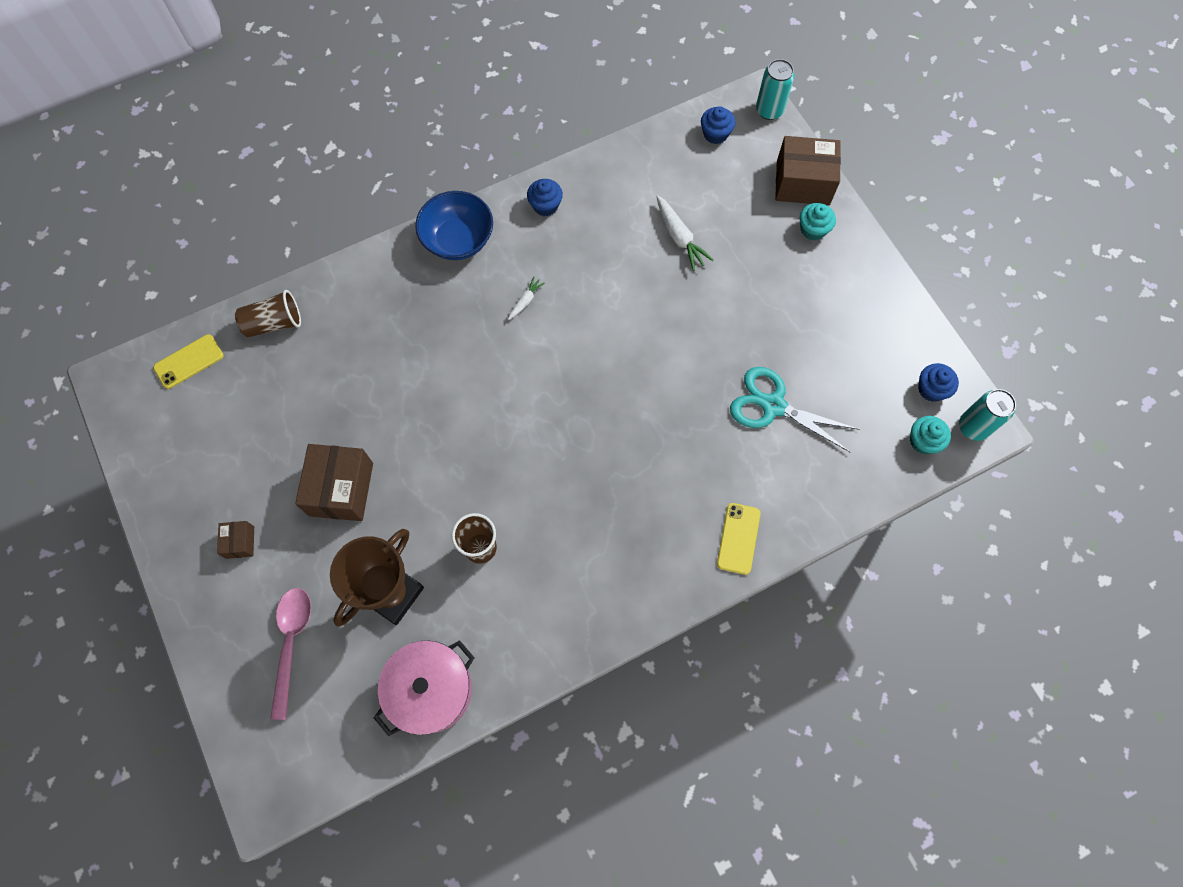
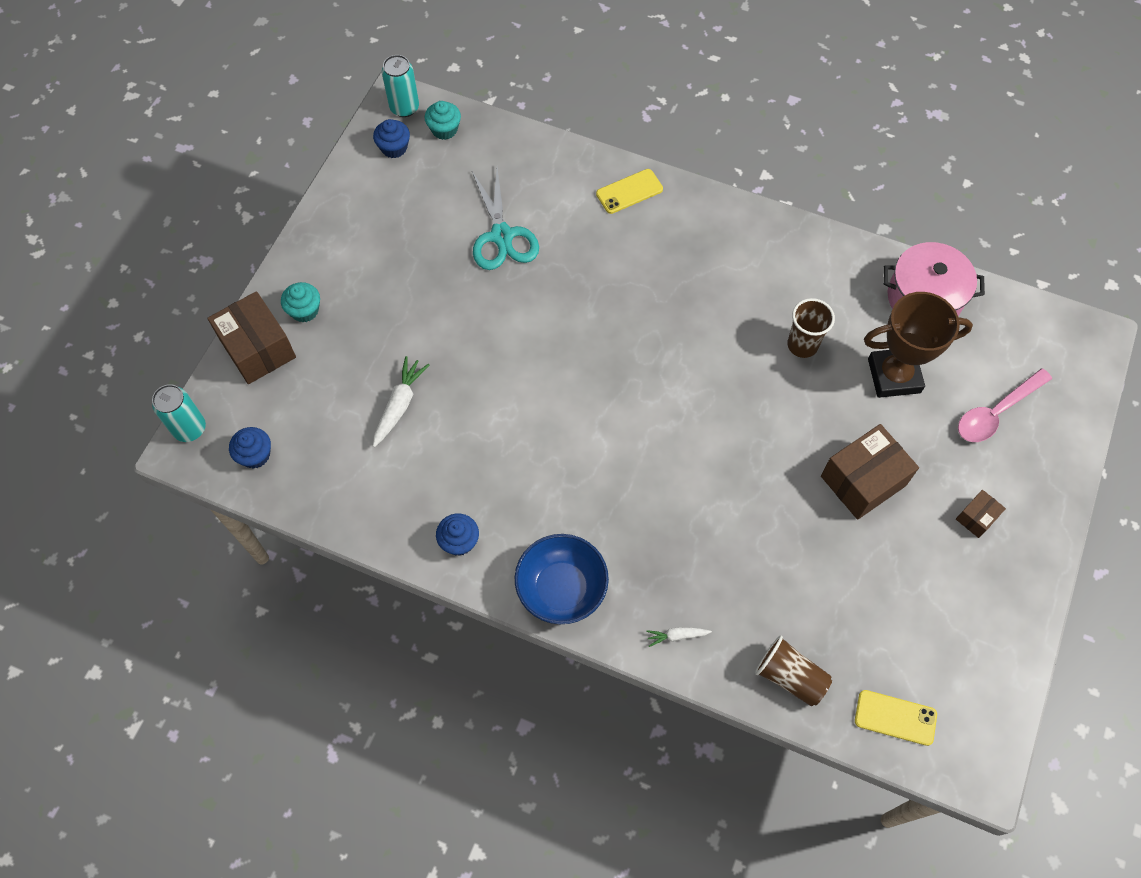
camera: 130 degrees left, 5 degrees down
white carrot [508,276,545,320] -> white carrot moved to [646,627,712,647]

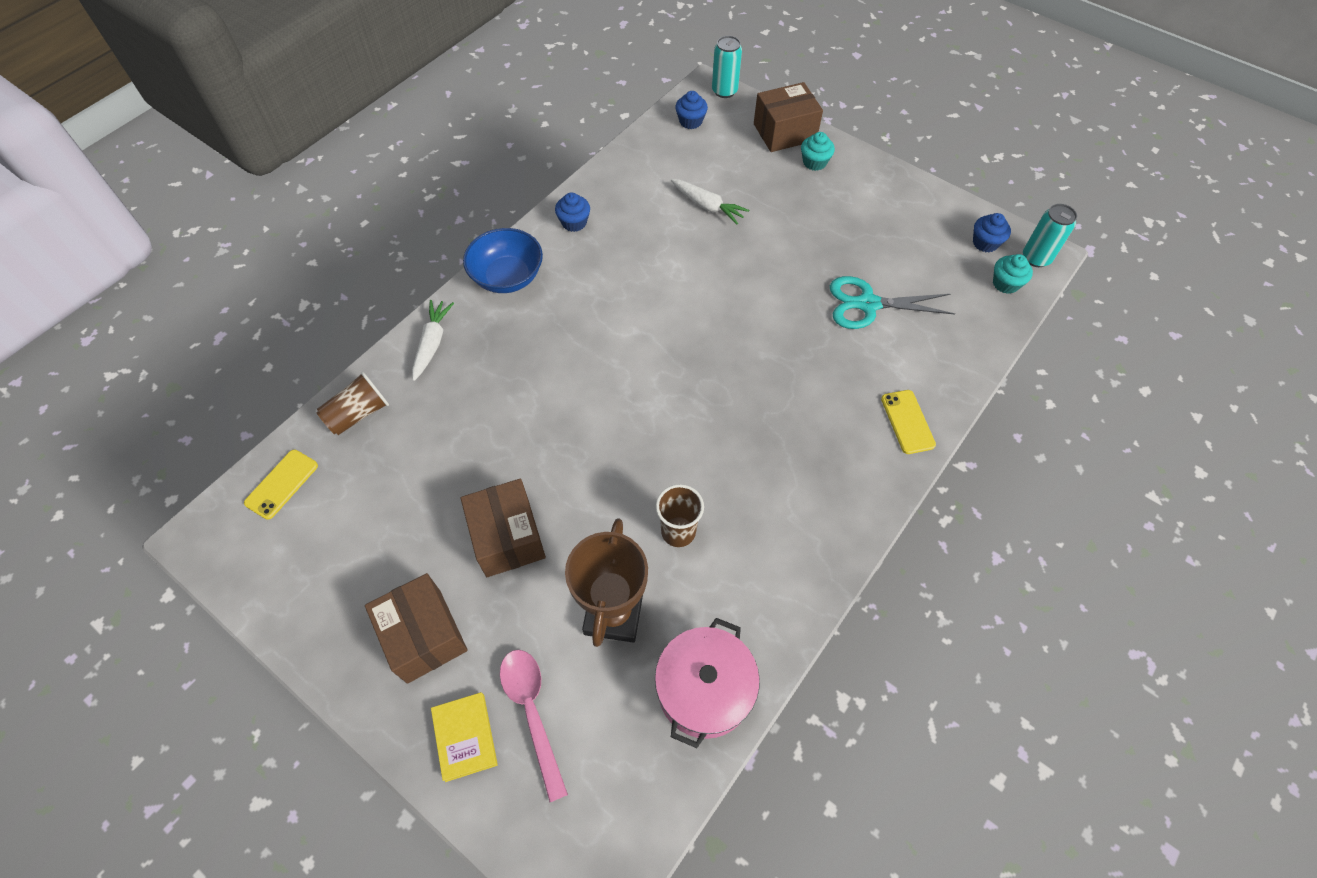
camera: 105 degrees right, 5 degrees down
white carrot [646,627,712,647] -> white carrot [412,300,454,381], size x1.74
brown box [956,490,1006,538] -> brown box [365,573,468,684], size x2.02
none -> yellow book [431,692,498,782]

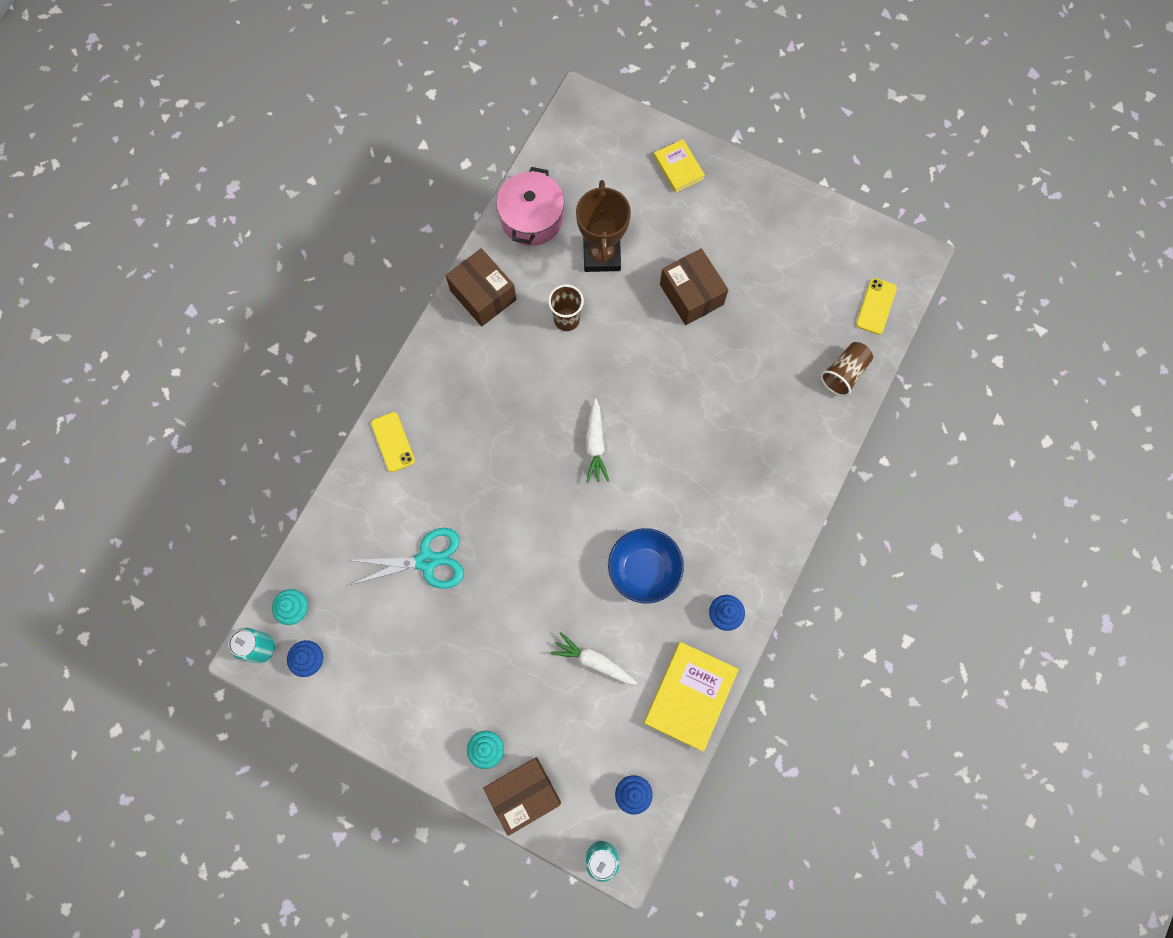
camera: 170 degrees right, 15 degrees up
brown box [365,573,468,684] -> brown box moved to [446,248,516,326]
white carrot [412,300,454,381] -> white carrot moved to [586,398,609,483]
blue bowl [463,228,543,293] -> blue bowl moved to [608,528,684,603]
pink spoon [500,650,568,802] -> none
none -> yellow book [644,642,739,751]

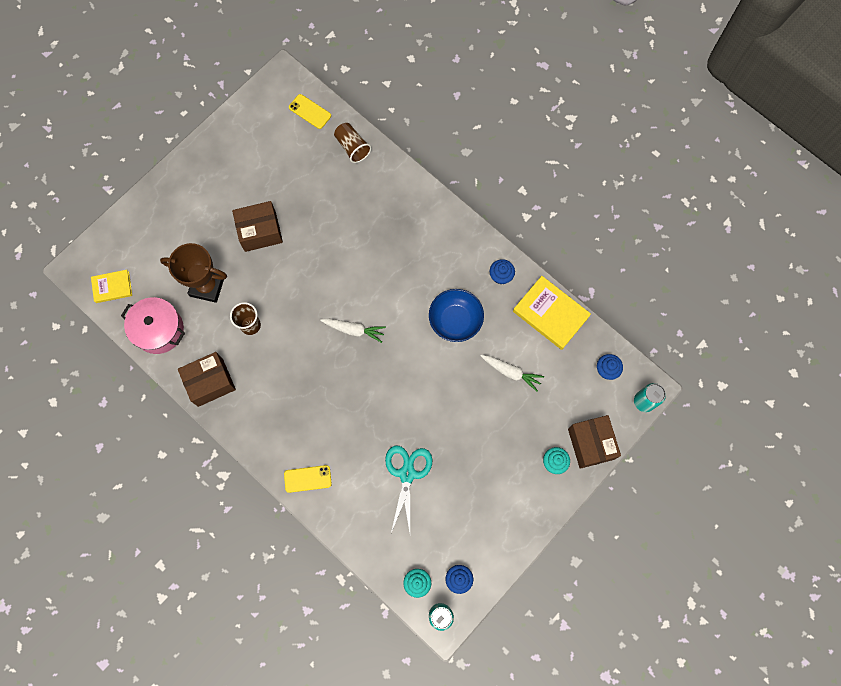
camera: 75 degrees left, 0 degrees up
white carrot [550,632,638,685] -> white carrot turned 105 degrees counterclockwise [480,355,544,392]
yellow book [654,139,705,193] -> yellow book moved to [91,270,132,303]

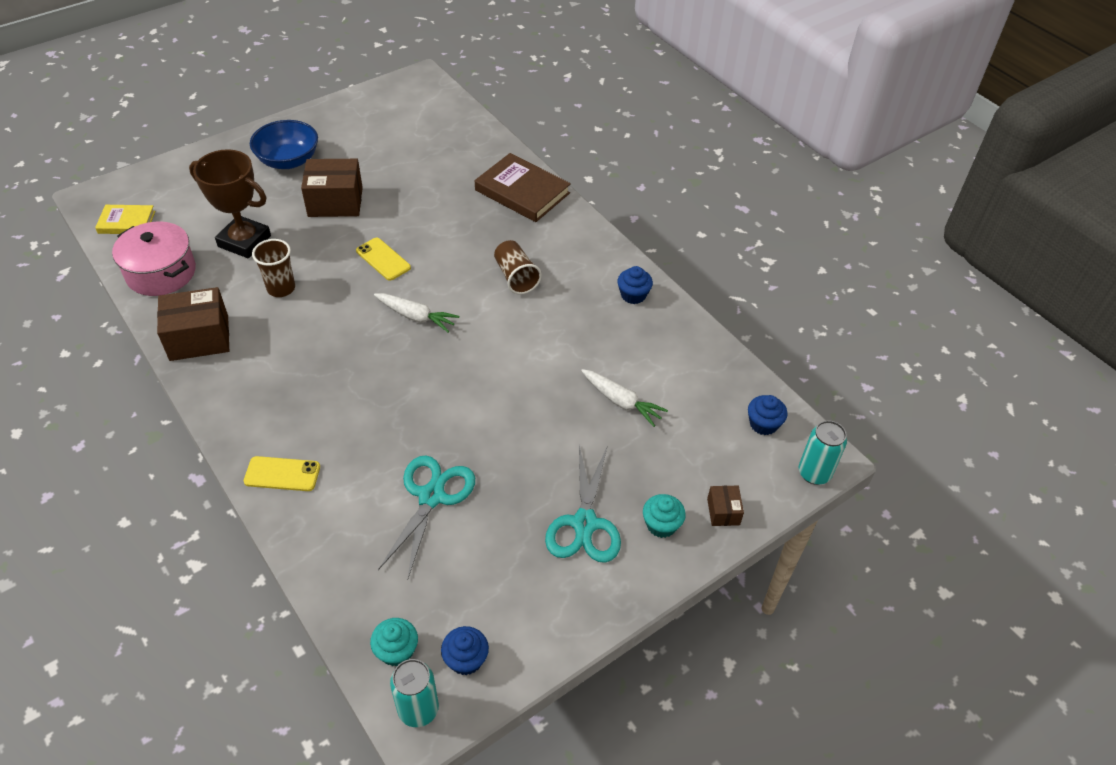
camera: 10 degrees right, 25 degrees down
yellow phone [289,94,331,129] -> yellow phone moved to [356,238,411,281]
brown cup [334,123,371,163] -> brown cup moved to [494,240,542,294]
blue bowl [429,289,484,342] -> blue bowl moved to [250,120,318,169]
yellow book [513,276,591,350] -> none
brown box [568,415,621,469] -> brown box [707,486,744,526], size x0.49
none -> brown book [475,153,571,222]
none -> turquoise scissors [545,446,621,563]

